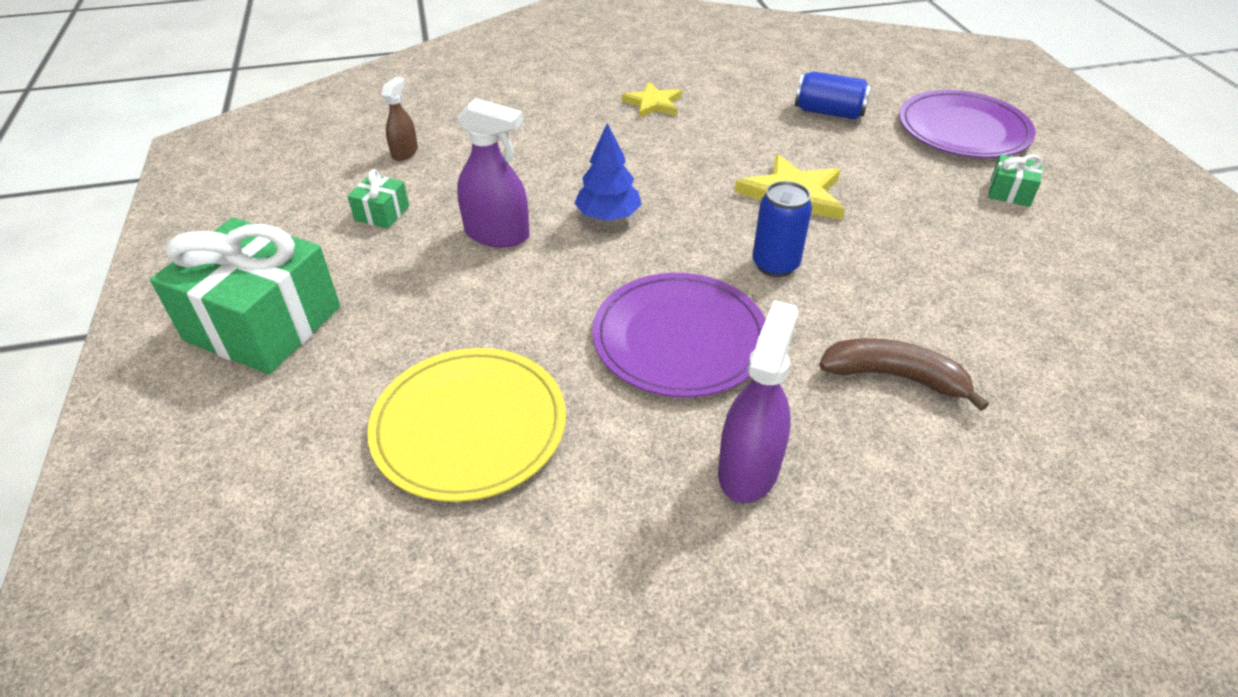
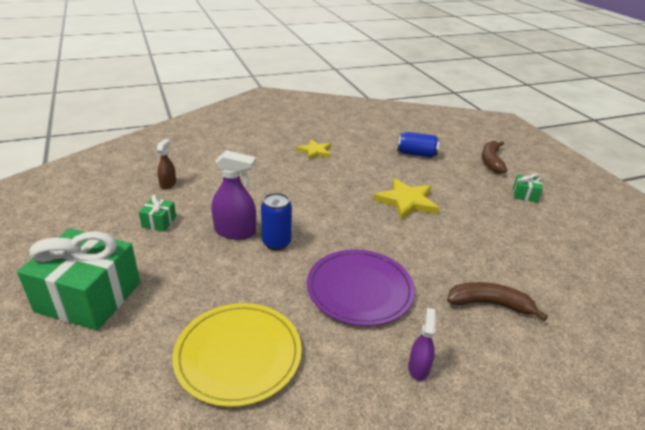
camera: 10 degrees left, 10 degrees down
blue tree [574,123,642,221] -> none
purple spray bottle [718,300,798,503] -> purple spray bottle [408,308,436,381], size x0.59
blue can [752,181,812,277] -> blue can moved to [261,193,292,250]
purple plate [899,90,1036,158] -> brown banana [482,141,507,174]

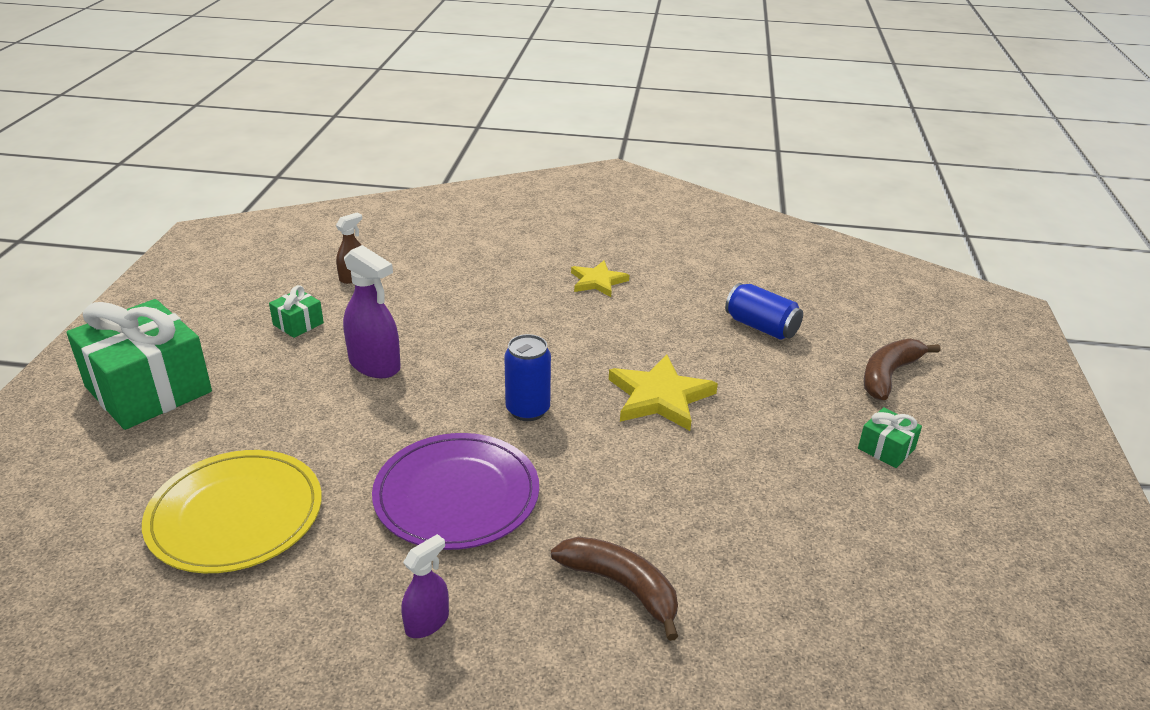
camera: 30 degrees right, 0 degrees up
blue can [261,193,292,250] -> blue can moved to [504,334,551,421]

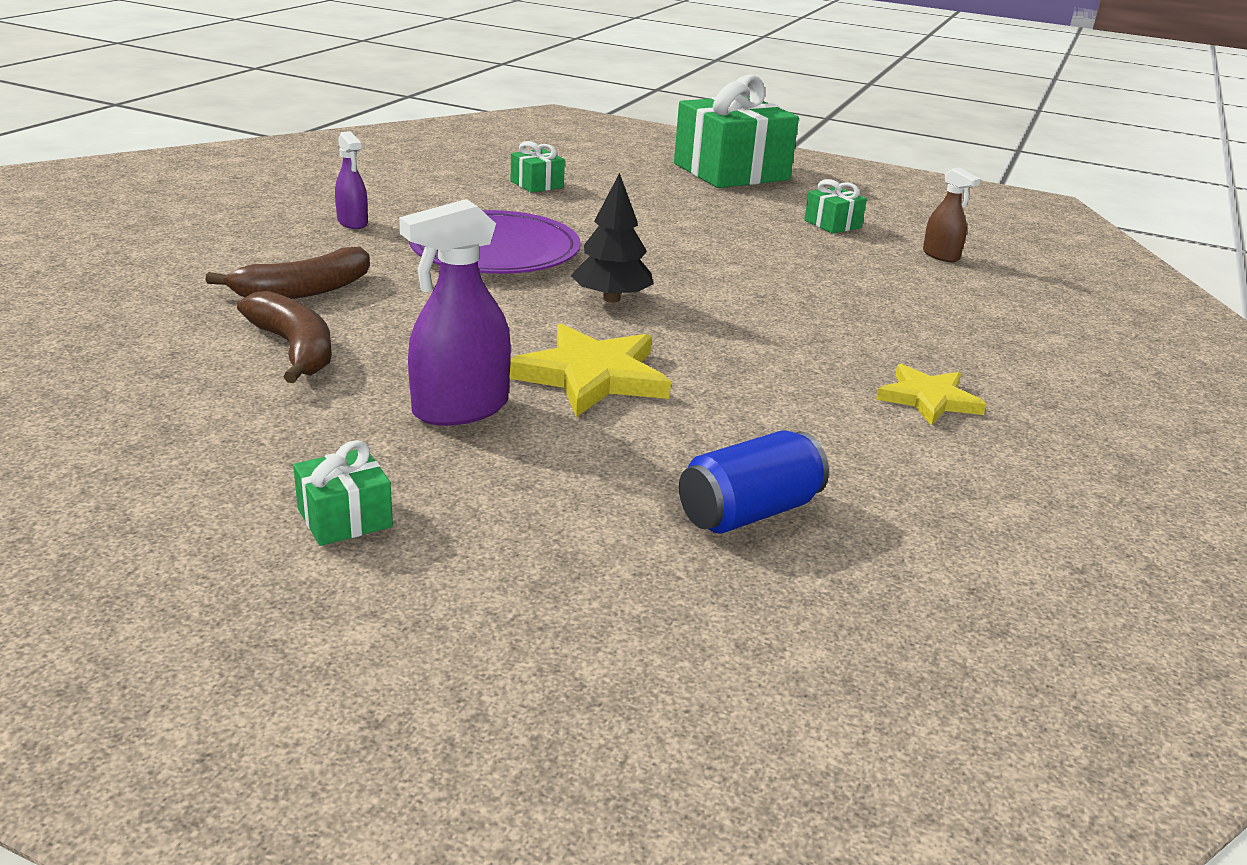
camera: 105 degrees right, 5 degrees down
yellow plate [142,450,322,573] -> green gift [511,141,565,193]
purple spray bottle [343,245,401,378] -> purple spray bottle moved to [399,199,511,426]
blue can [504,334,551,421] -> black tree [571,173,654,303]
brown banana [863,339,941,400] -> brown banana moved to [237,291,332,383]

